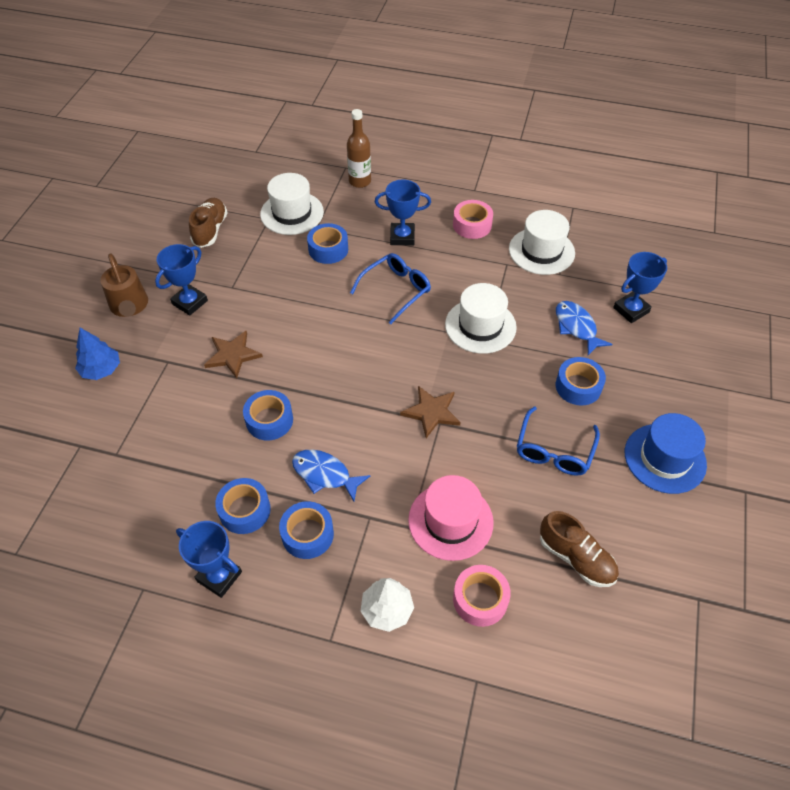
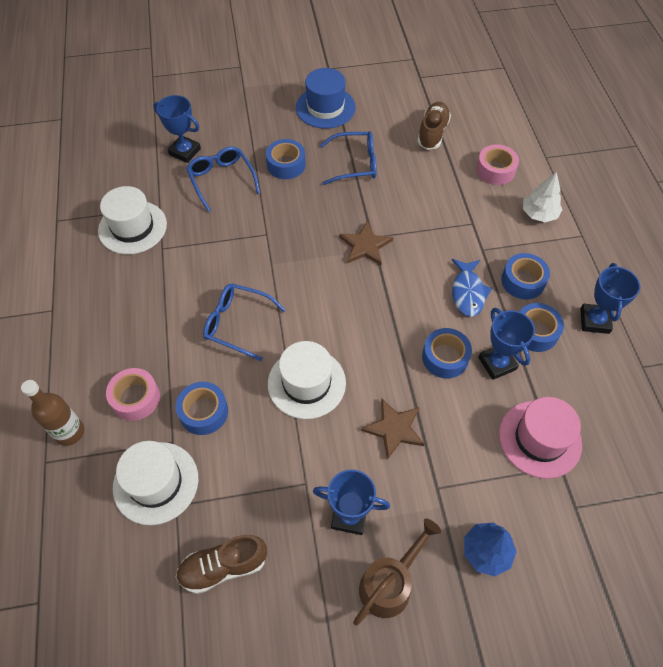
camera: 115 degrees left, 5 degrees up
blue trophy [375,179,431,245] -> blue trophy moved to [478,308,535,380]
pink hat [408,475,494,561] -> pink hat moved to [499,397,582,479]
white hat [445,283,517,354] -> white hat moved to [268,341,346,419]
pink tape [453,200,493,239] -> pink tape moved to [106,368,160,421]
blue fish [556,301,612,355] -> blue glasses [186,146,260,212]

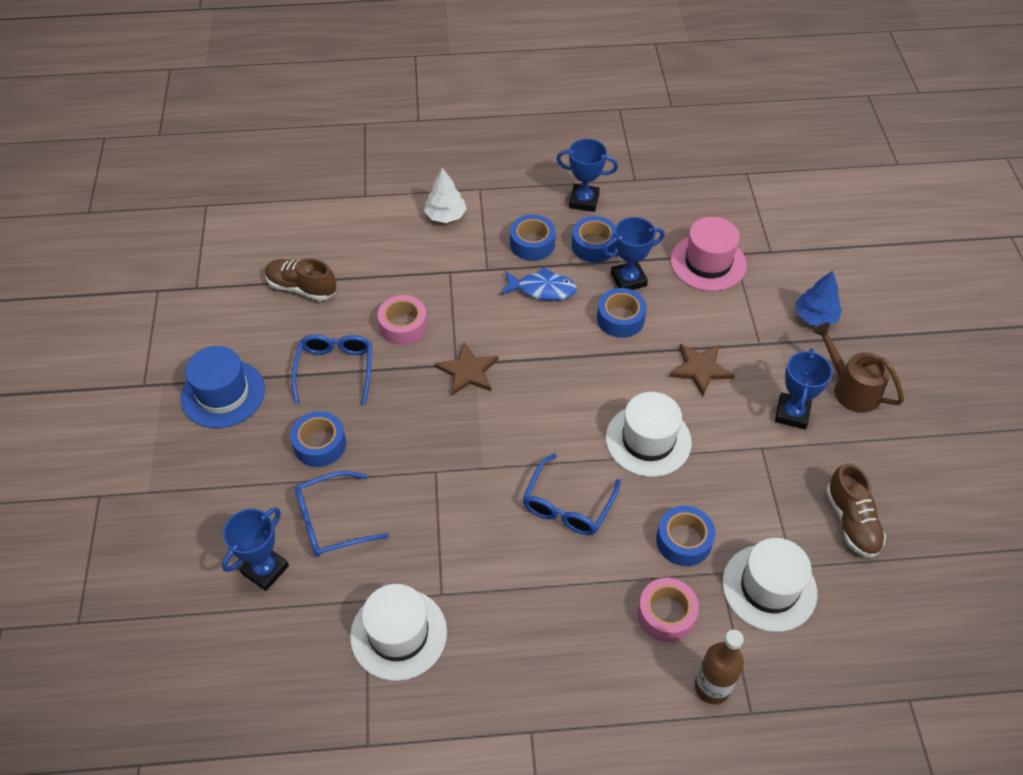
camera: 85 degrees left, 5 degrees down
pink tape [476,144,519,185] -> pink tape moved to [378,295,427,345]

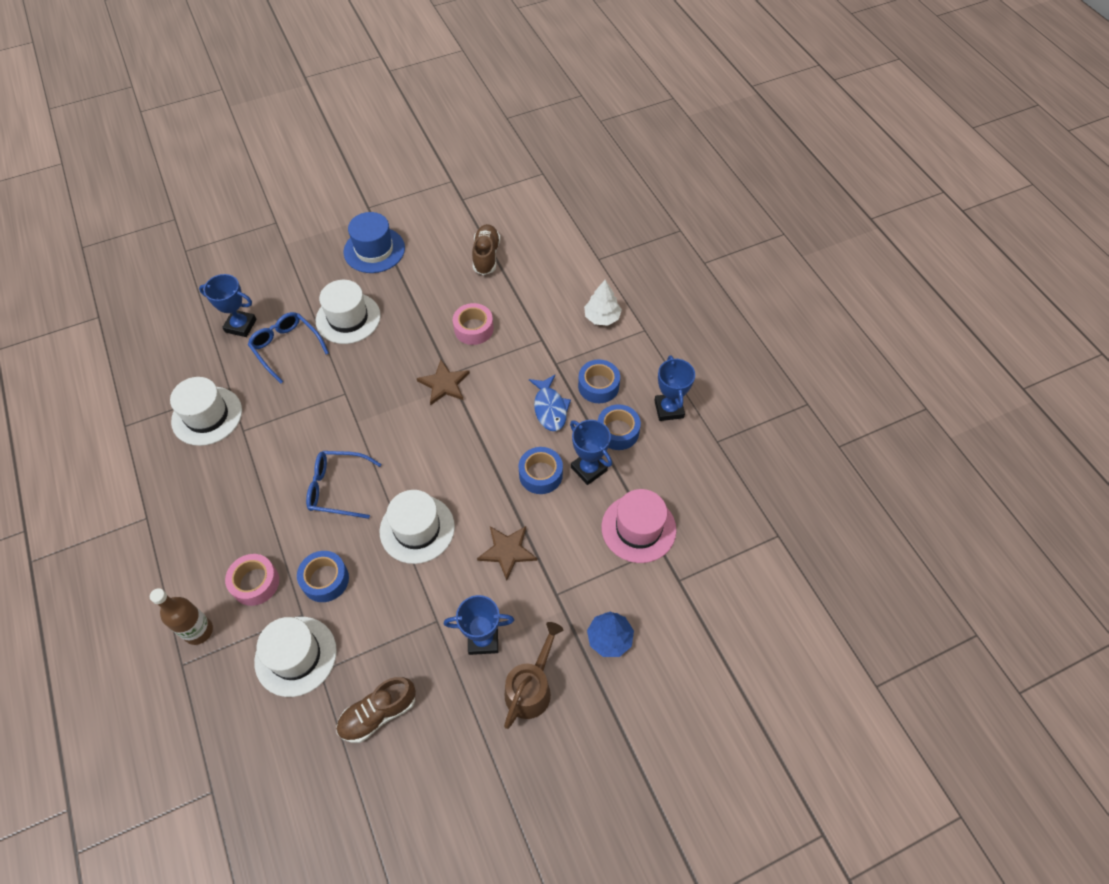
camera: 70 degrees right, 5 degrees up
blue tape [290,411,346,467] -> white hat [316,280,381,344]
blue glasses [291,335,372,405] -> none

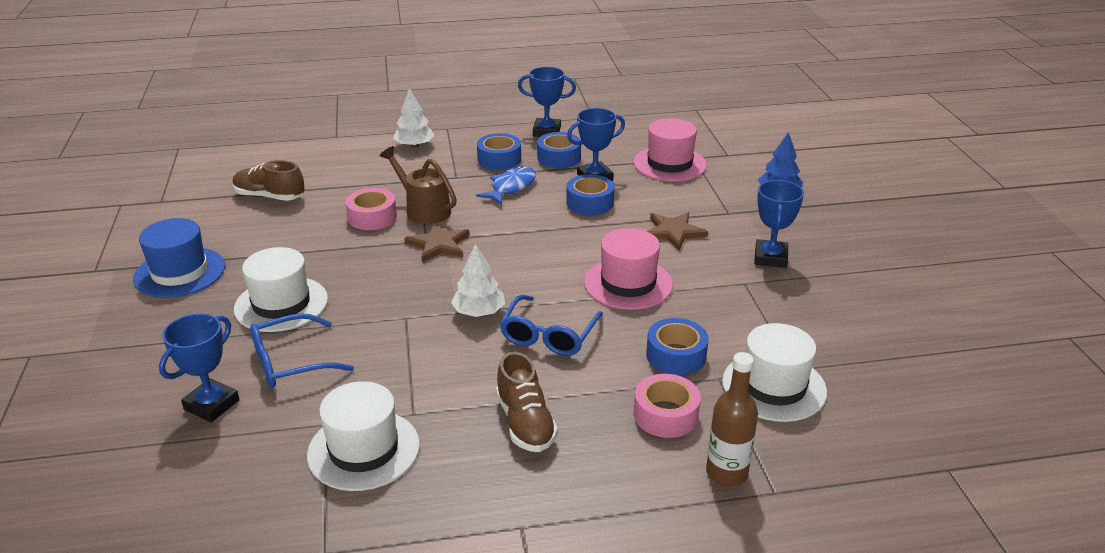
camera: 75 degrees left, 25 degrees down
brown shoe [336,677,416,743] -> brown shoe moved to [496,352,558,452]
white hat [380,490,455,564] -> pink hat [584,228,673,310]
brown watering can [504,622,563,729] -> brown watering can moved to [380,146,457,224]
blue fish [529,375,571,431] -> blue fish turned 60 degrees counterclockwise [476,166,536,205]
none -> white tree [451,244,505,317]

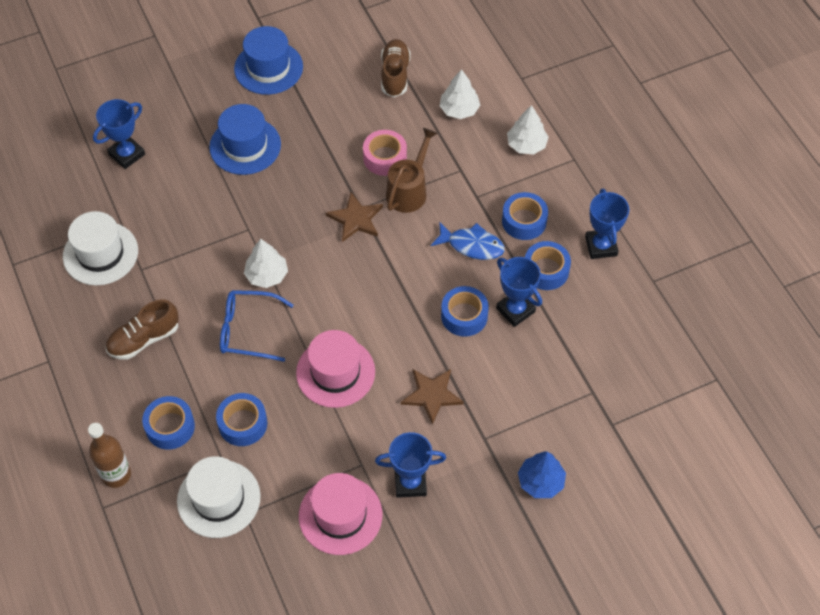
camera: 75 degrees right, 25 degrees up
blue trophy [159,313,240,422] -> blue trophy turned 60 degrees counterclockwise [93,99,145,169]
white hat [234,247,328,332] -> blue hat [209,104,281,175]
blue glasses [250,313,354,388] -> none
pink hat [634,118,707,182] -> pink hat moved to [299,473,382,555]
pink tape [634,374,701,438] -> blue tape [142,396,195,450]
none -> white tree [440,69,480,119]

